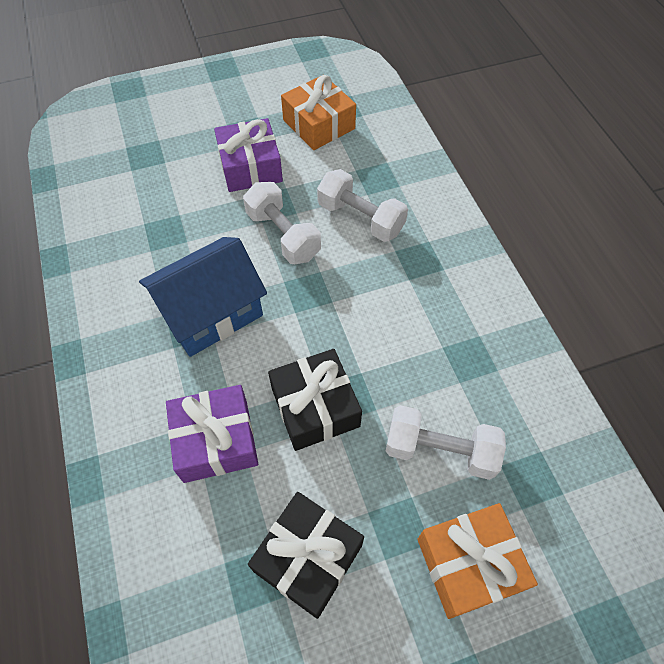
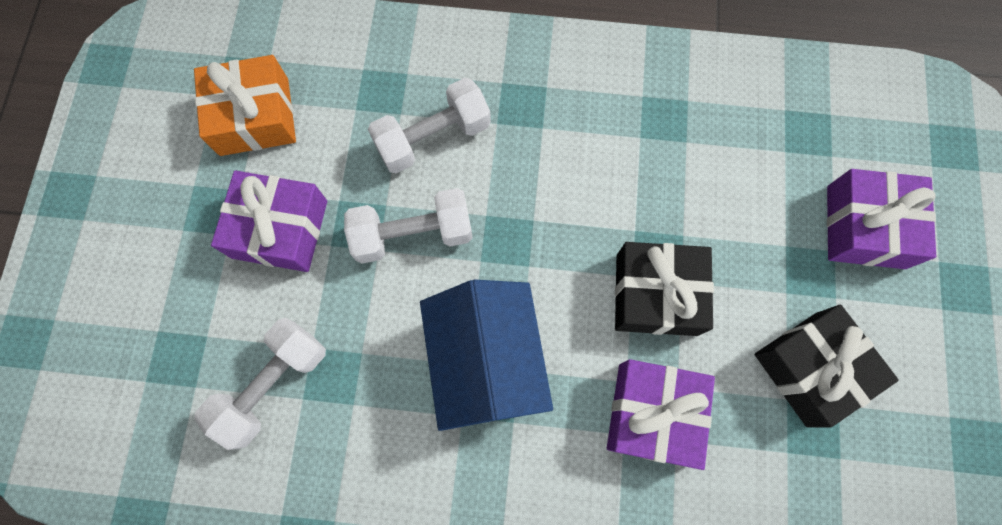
camera: 65 degrees left, 15 degrees up
white dumbbell [386,405,506,480] -> white dumbbell moved to [195,318,326,450]
orange gift [417,503,538,619] -> purple gift [827,169,936,269]

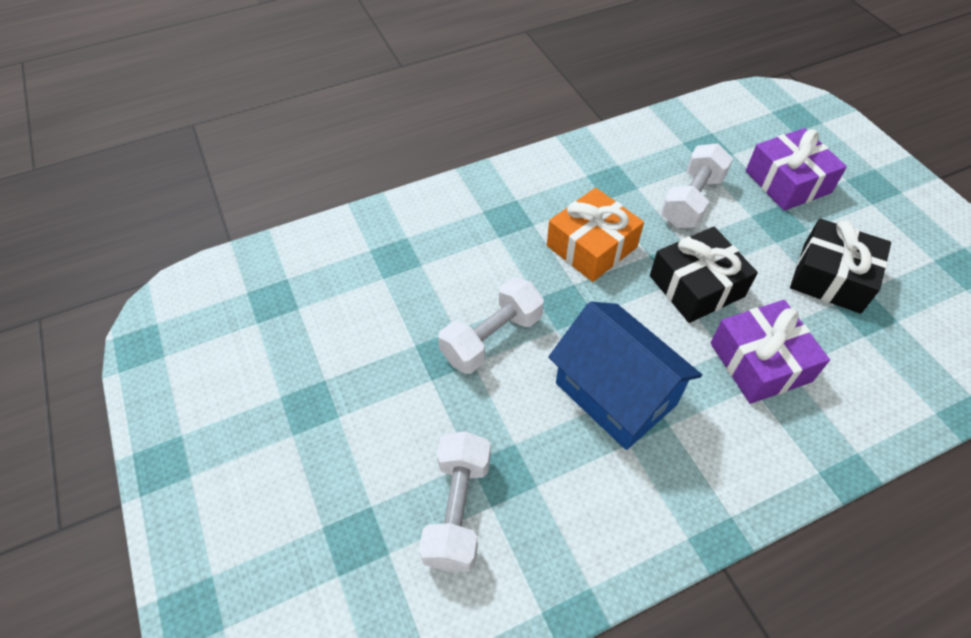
camera: 30 degrees left, 20 degrees down
orange gift [194,55,296,156] -> orange gift moved to [547,188,644,282]
purple gift [211,170,327,272] -> none
white dumbbell [368,78,491,173] -> white dumbbell moved to [661,143,733,228]

